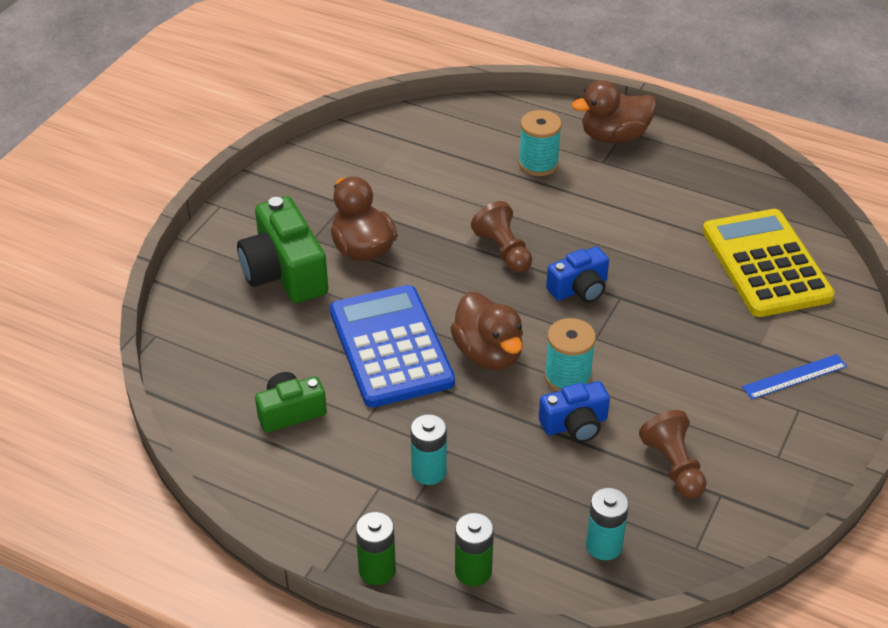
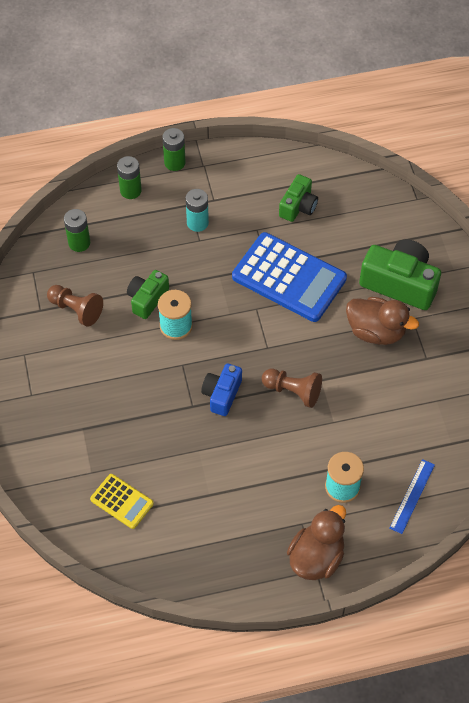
camera: 140 degrees right, 15 degrees up
brown duck [450,292,523,370] -> none
blue camera [539,381,610,443] -> green camera [127,270,169,319]
turquoise battery [586,488,629,560] -> green battery [64,209,90,252]
yellow calculator [702,209,835,317] -> yellow calculator [90,474,154,529], size x0.50
blue ruler [742,354,847,399] -> blue ruler moved to [389,459,435,534]

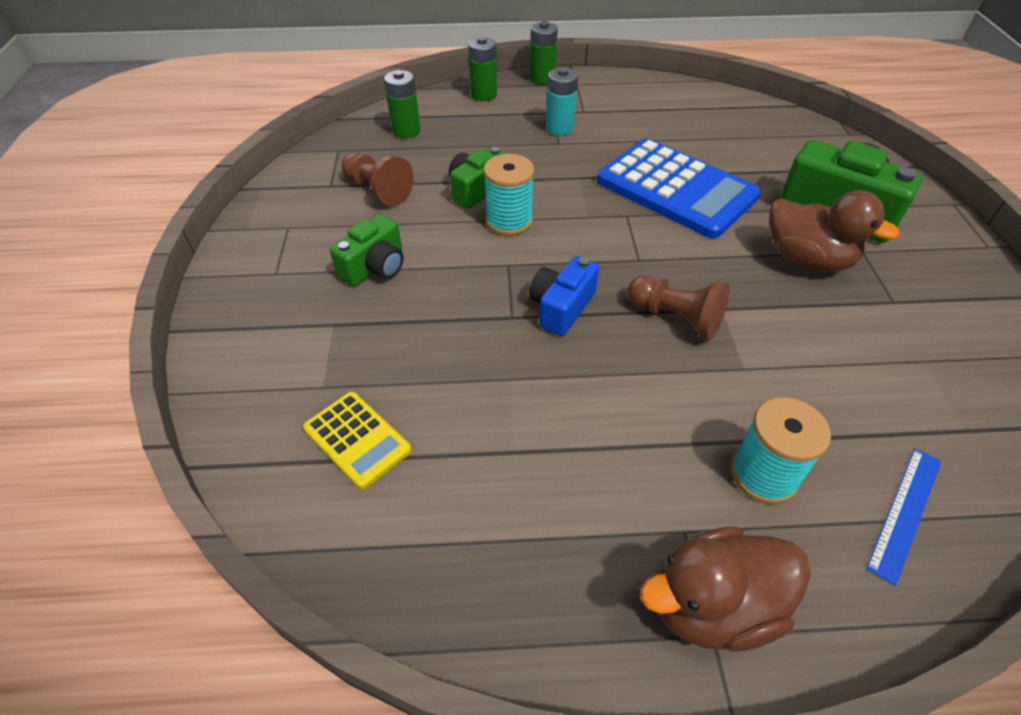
camera: 10 degrees right, 10 degrees down
green camera [279,174,318,222] -> green camera moved to [330,214,404,286]
brown duck [287,505,346,580] -> brown duck turned 150 degrees counterclockwise [640,527,811,652]

